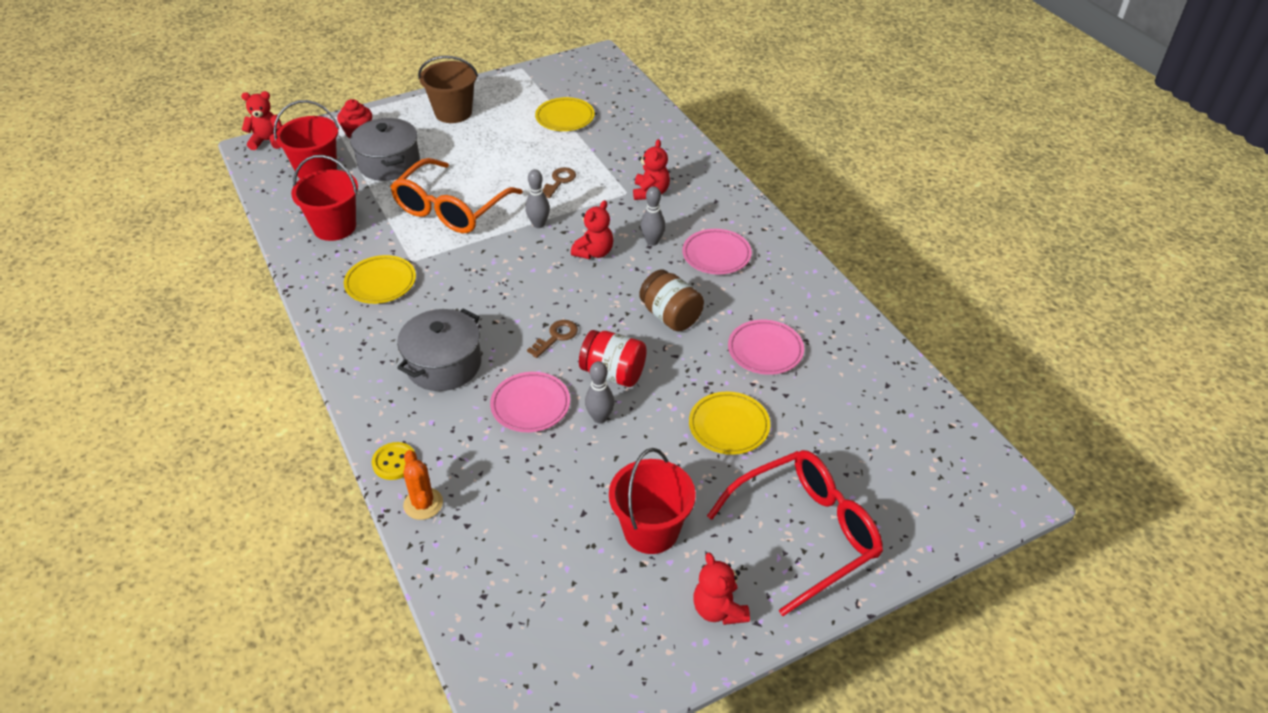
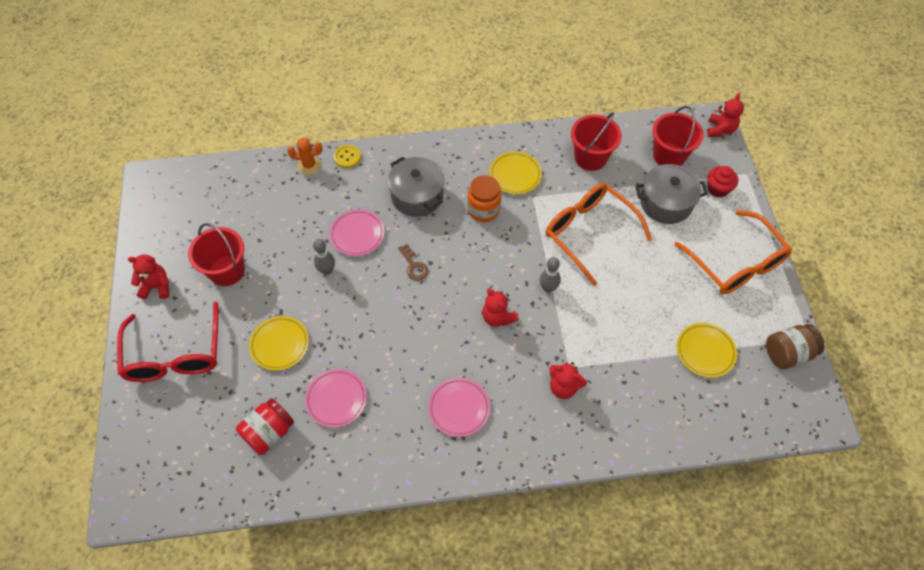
camera: 110 degrees right, 15 degrees up
brown bucket [418,56,478,123] -> orange glasses [674,210,792,294]
brown key [543,167,576,198] -> none
red jar [579,330,647,387] -> red jar moved to [236,398,294,455]
brown jar [639,270,704,331] -> brown jar moved to [766,324,825,369]
grey bowling pin [640,186,665,246] -> none
none -> orange jar [467,175,502,222]

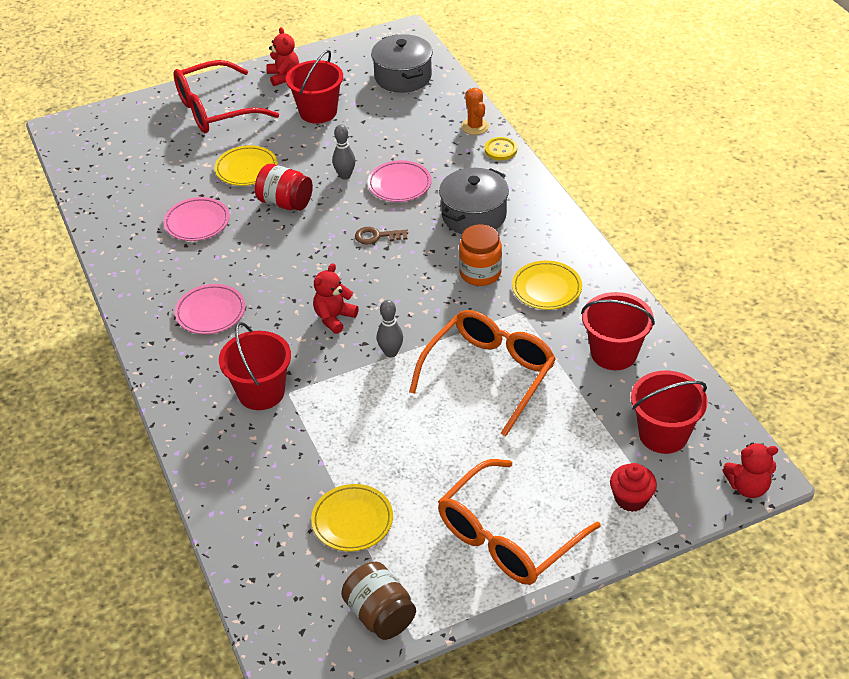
camera: 75 degrees right, 15 degrees down
red jar [236,398,294,455] -> red jar moved to [255,164,313,211]
brown key [398,244,429,281] -> brown key turned 45 degrees clockwise [355,227,408,245]
red teddy bear [549,362,587,399] -> red bucket [219,322,291,410]
grey pot [635,164,707,224] -> grey pot moved to [371,34,433,93]

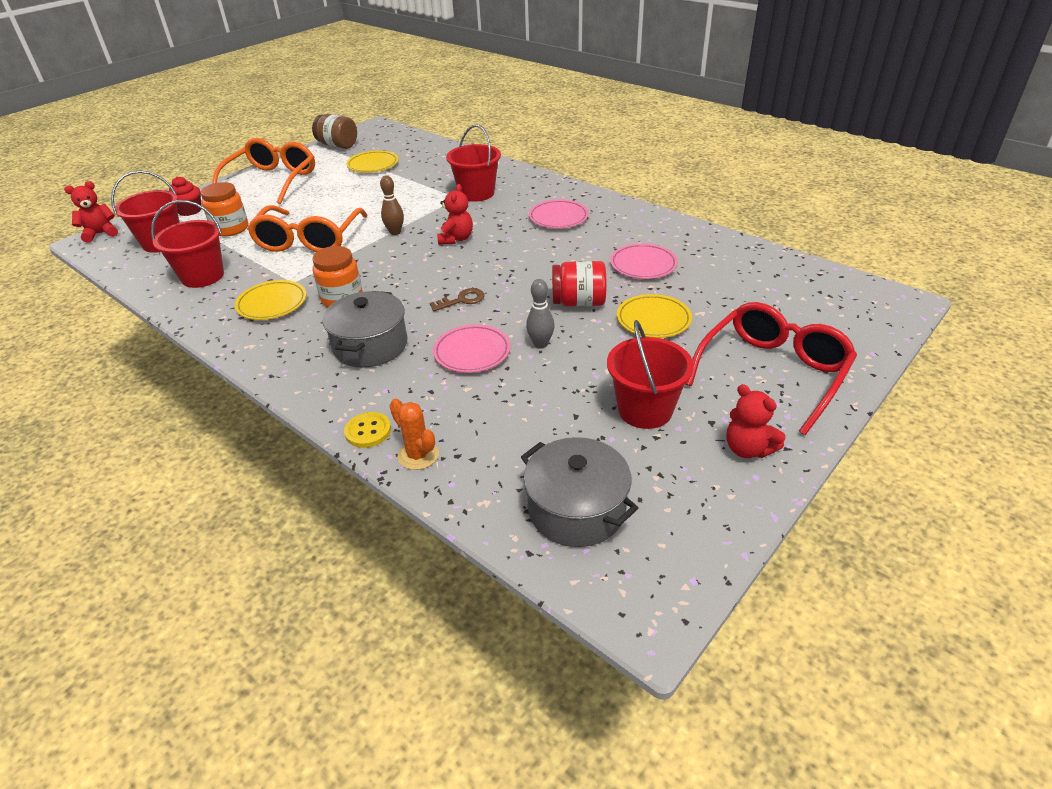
camera: 155 degrees right, 5 degrees down
grey bowling pin [377,300,403,357] -> brown bowling pin [380,175,404,235]
none -> orange jar [200,182,248,236]

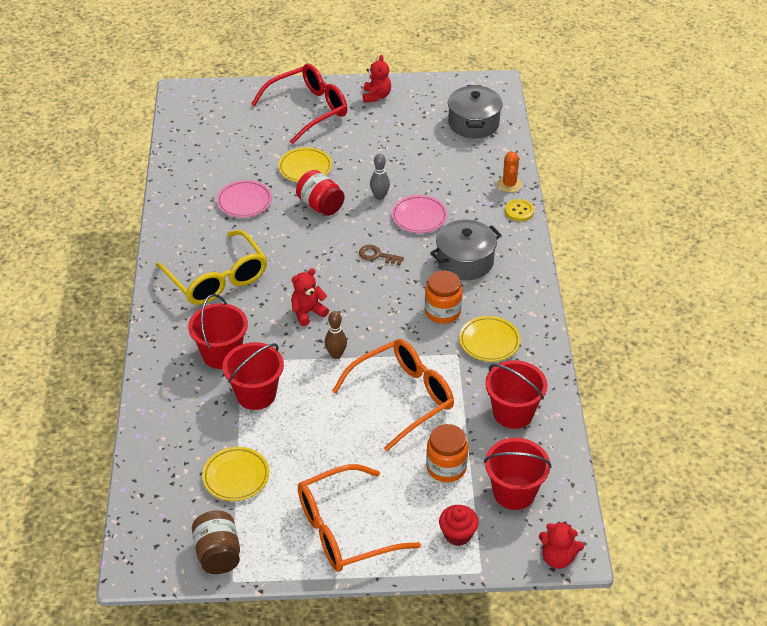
camera: 135 degrees left, 5 degrees up
pink plate [529,199,589,229] -> yellow glasses [156,230,267,305]
red bucket [607,320,694,429] -> red bucket moved to [223,342,284,410]
red glasses [685,302,857,435] -> red glasses turned 150 degrees clockwise [251,64,348,144]

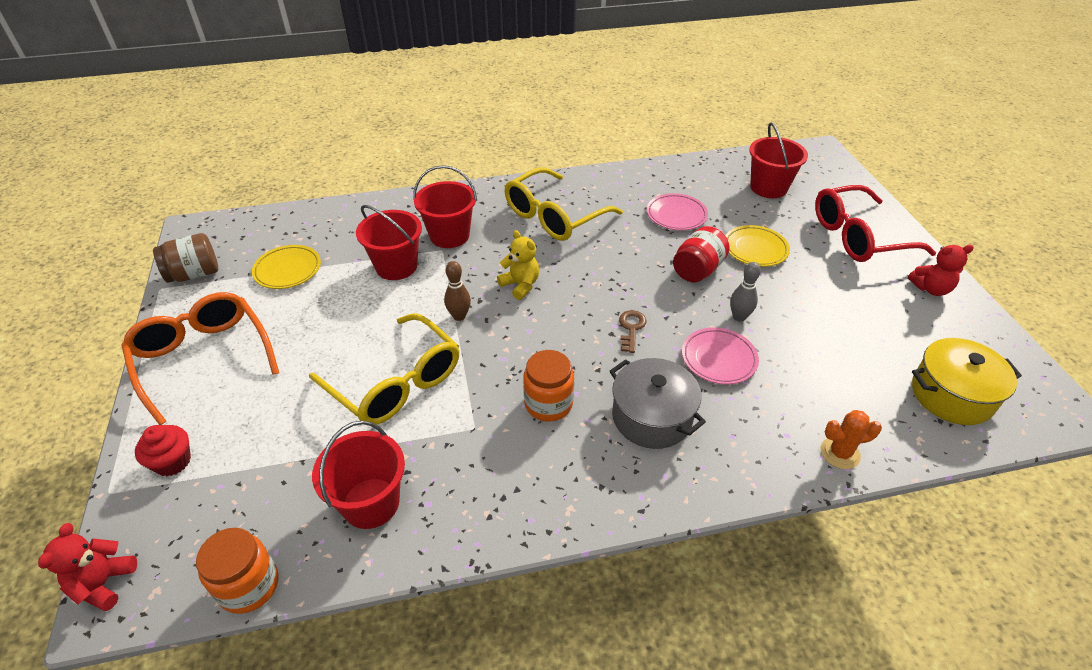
camera: 80 degrees right, 0 degrees up
red glasses [251,64,348,144] -> red glasses turned 120 degrees clockwise [815,185,936,262]
red teddy bear [291,268,329,326] -> yellow teddy bear [497,230,539,300]
orange glasses [332,339,454,451] -> yellow glasses [309,313,459,426]
orange jar [426,424,468,482] -> orange jar moved to [196,528,279,614]
grey pot [448,85,503,139] -> yellow pot [912,338,1022,425]
yellow plate [459,316,520,362] -> none
red bucket [484,438,552,510] -> red bucket moved to [749,122,808,198]
yellow button [505,199,534,221] -> none

